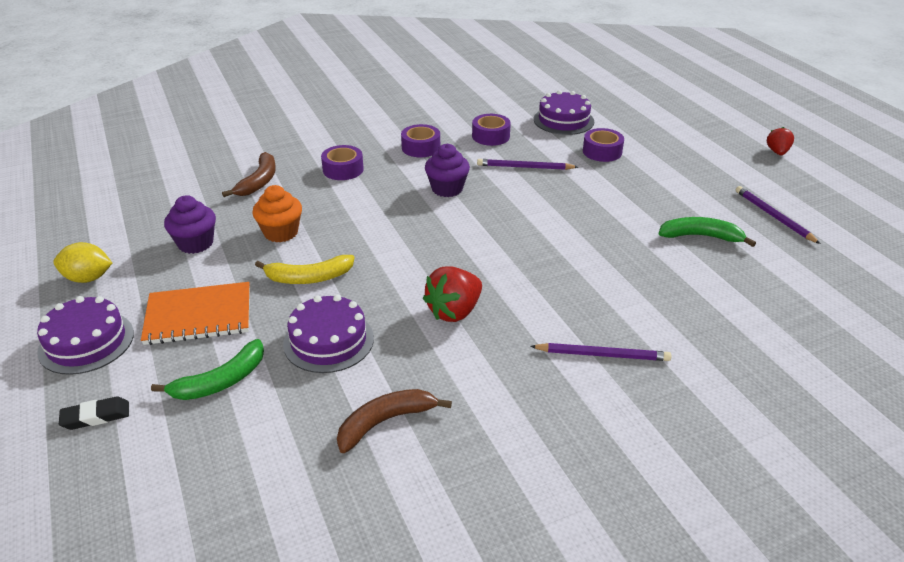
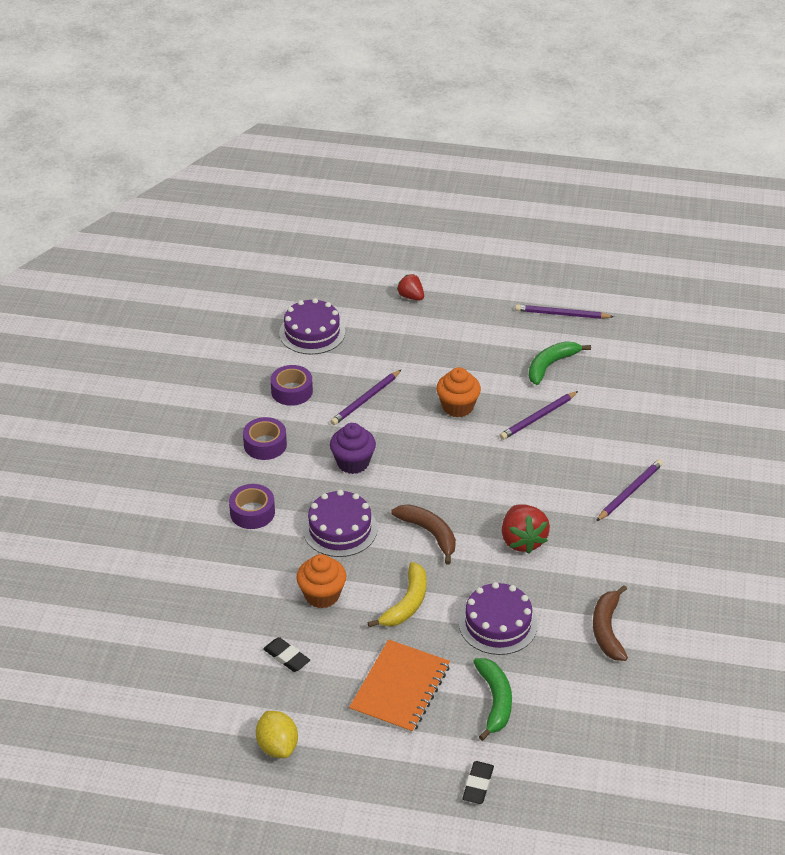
camera: 55 degrees left, 5 degrees up
purple cake [37,296,134,375] -> purple cake moved to [303,490,378,557]
yellow lemon [53,242,112,283] -> yellow lemon turned 60 degrees counterclockwise [256,711,298,758]
purple cupcake [164,195,216,254] -> black eraser [263,637,310,672]
brown banana [222,152,276,197] -> brown banana moved to [391,504,456,564]
purple tape [583,128,624,162] -> none
red strawberry [767,127,794,155] -> red strawberry moved to [397,274,424,300]
none -> orange cupcake [436,367,481,417]
none -> purple pencil [500,391,578,440]

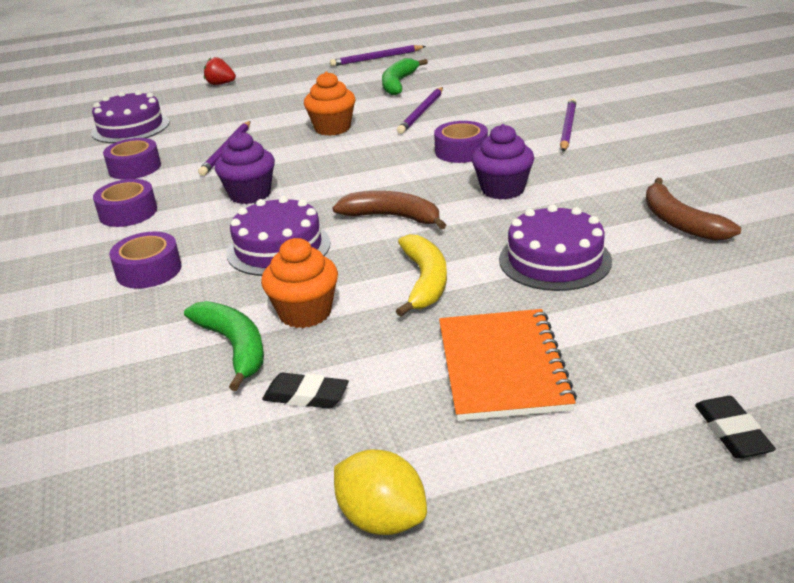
camera: 25 degrees left, 10 degrees down
green banana [473,658,512,741] -> green banana moved to [184,301,264,391]
red strawberry [502,504,550,554] -> purple cupcake [472,124,534,200]
none -> purple tape [434,121,488,163]

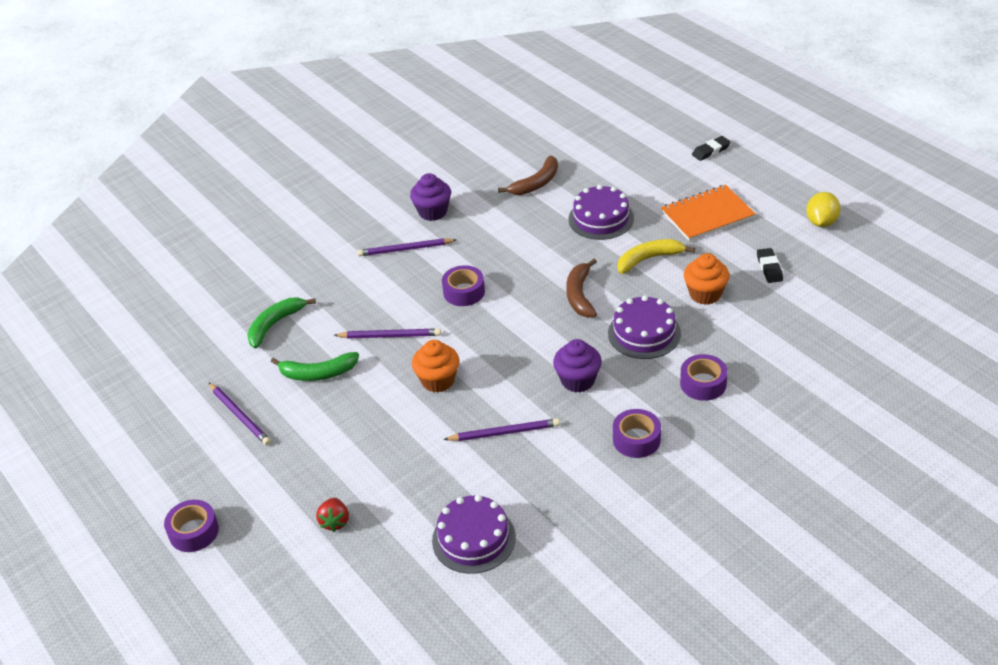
camera: 110 degrees left, 10 degrees up
purple tape [103,138,161,180] -> purple tape moved to [164,500,219,552]
green banana [184,301,264,391] -> green banana moved to [247,298,316,349]
purple cupcake [472,124,534,200] -> purple cupcake moved to [410,173,451,221]

